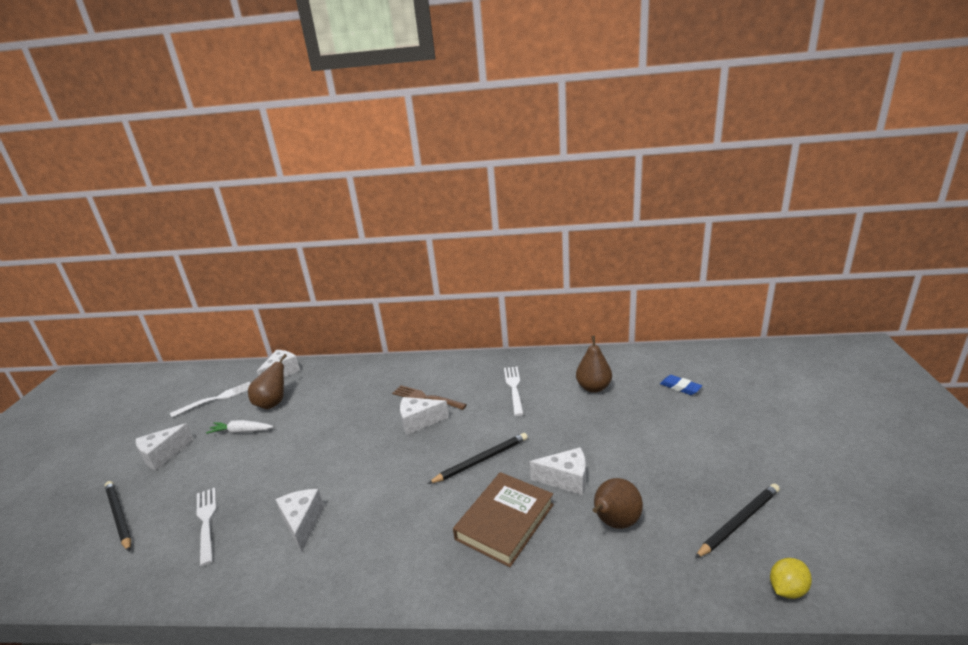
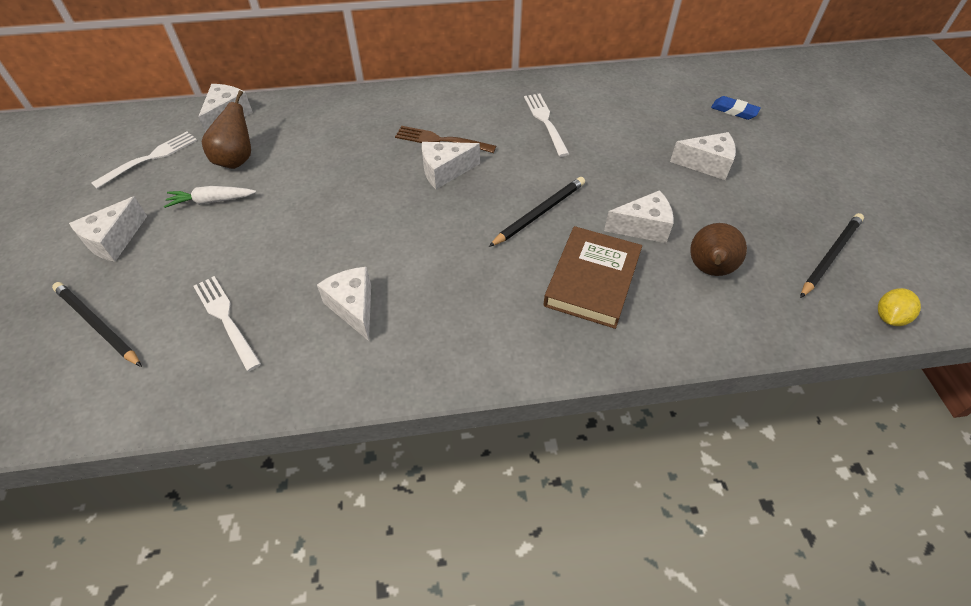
camera: 15 degrees left, 25 degrees up
brown pear [576,336,612,393] -> none
none -> white cheese [670,132,736,180]

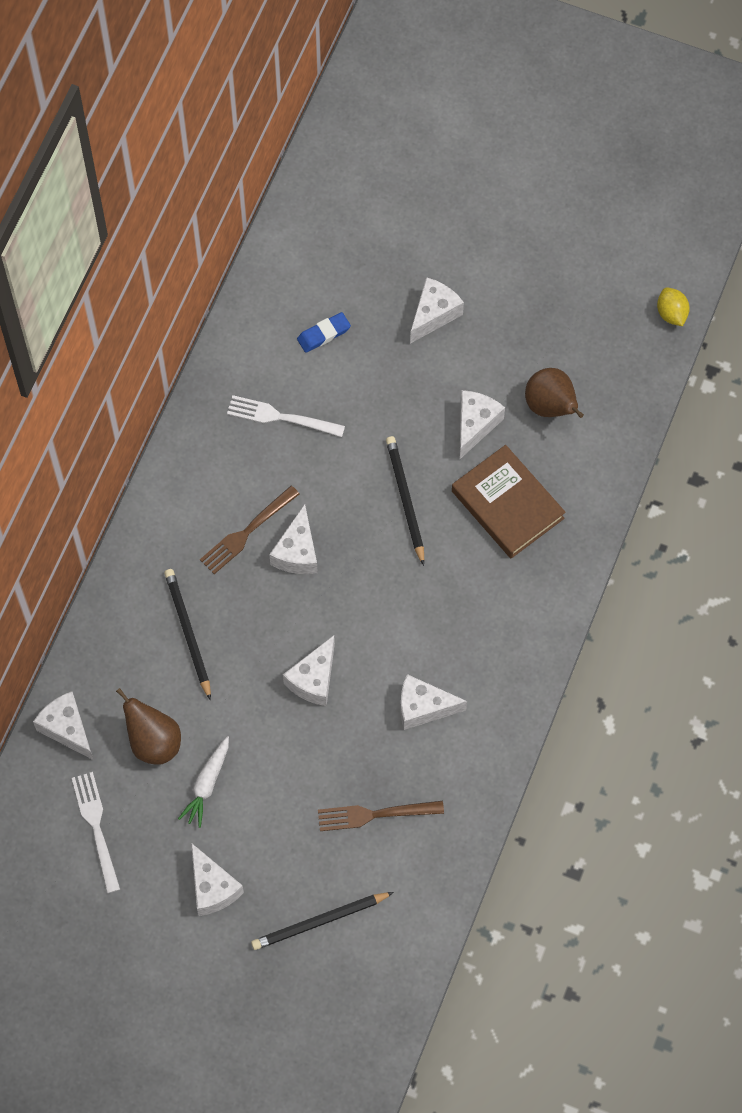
camera: 60 degrees left, 15 degrees up
white fork [193,276,261,371] -> brown fork [318,801,444,831]
blue eraser [711,96,761,120] -> blue eraser moved to [297,312,351,353]
black pencil [800,213,864,298] -> black pencil moved to [164,569,211,700]
none -> white cheese [283,635,335,706]

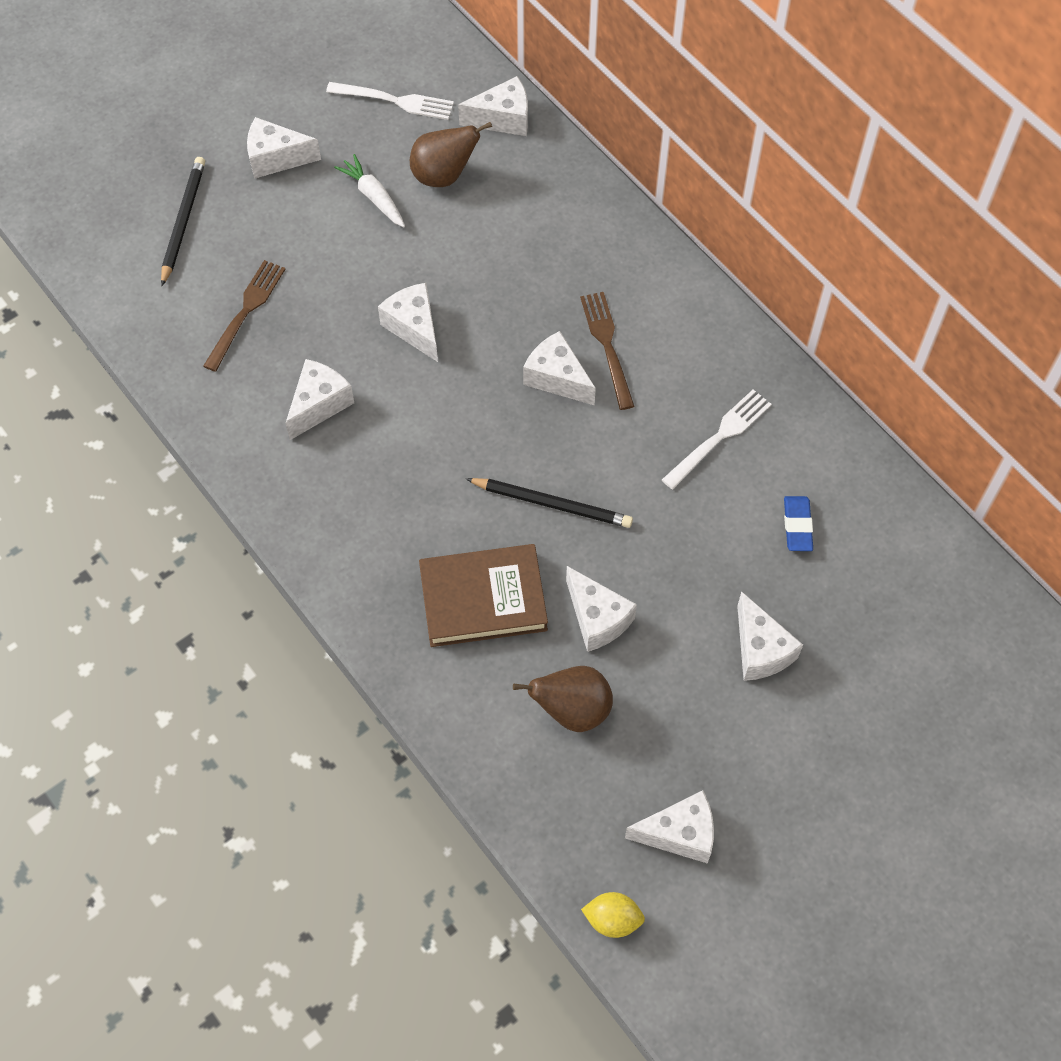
camera: 120 degrees right, 5 degrees down
black pencil [164,569,211,700] -> none
none -> white cheese [625,790,714,863]

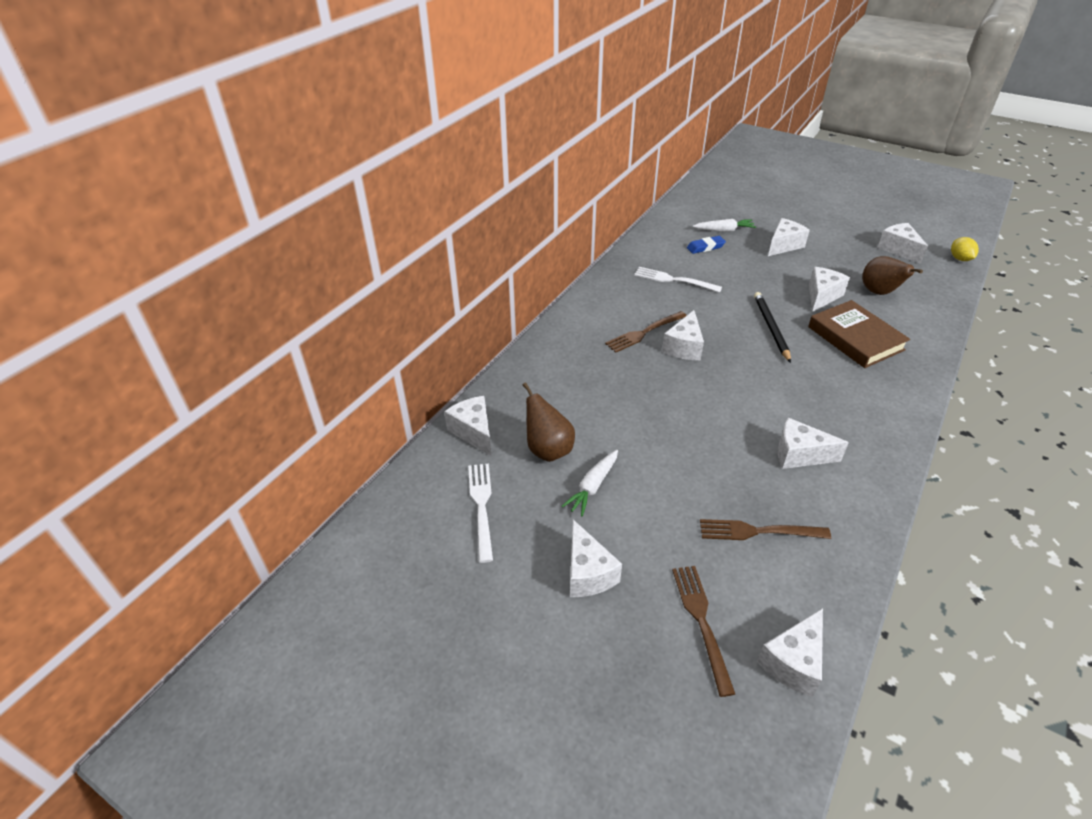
camera: 110 degrees left, 20 degrees down
black pencil [161,157,205,287] -> brown fork [672,566,735,697]
white cheese [378,283,438,362] -> white cheese moved to [757,608,823,697]
none -> white carrot [693,219,756,232]

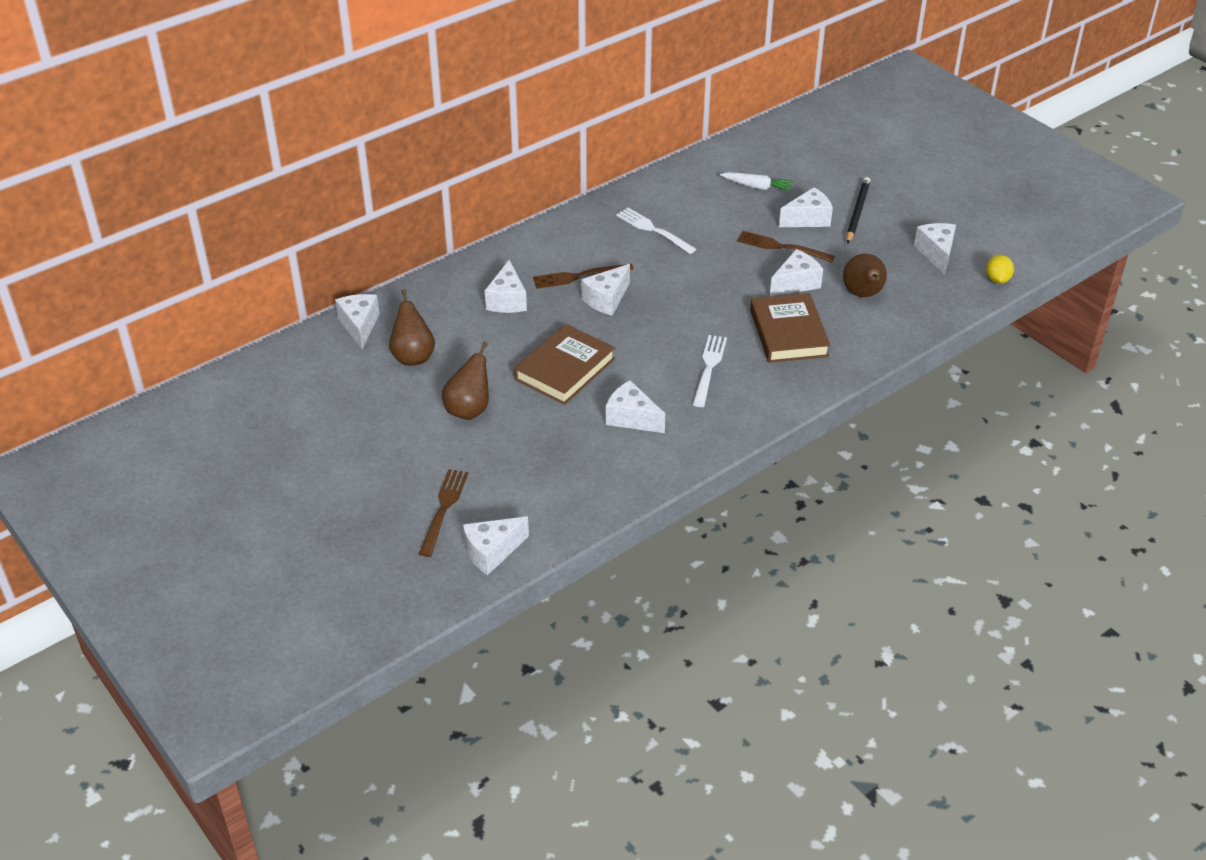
camera: 20 degrees right, 0 degrees up
white fork [468,464,493,563] -> white fork moved to [693,335,727,407]
white carrot [562,450,618,516] -> none
white cheese [570,520,622,597] -> white cheese moved to [485,260,527,313]
blue eraser [687,236,726,254] -> none
brown fork [700,519,831,540] -> brown fork moved to [737,231,835,262]
black pencil [754,292,791,363] -> black pencil moved to [846,177,870,244]
none -> brown pear [442,342,489,420]
none -> brown book [514,324,615,405]

